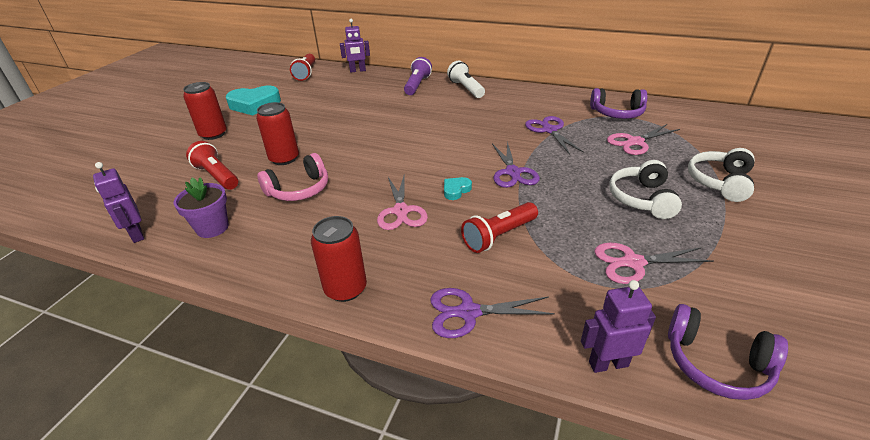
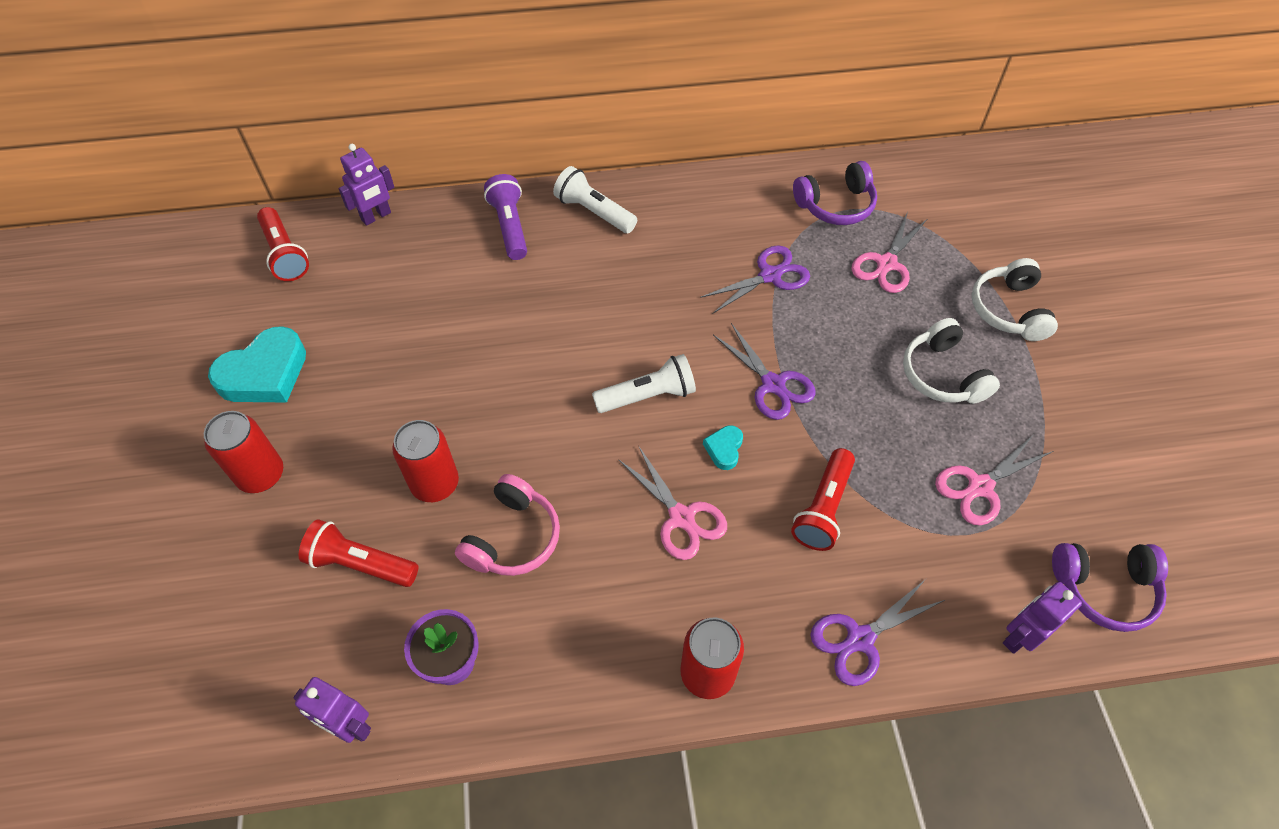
camera: 30 degrees left, 20 degrees up
purple scissors [525,116,584,155] -> purple scissors turned 105 degrees clockwise [700,245,810,313]
none -> white flashlight [592,354,696,413]

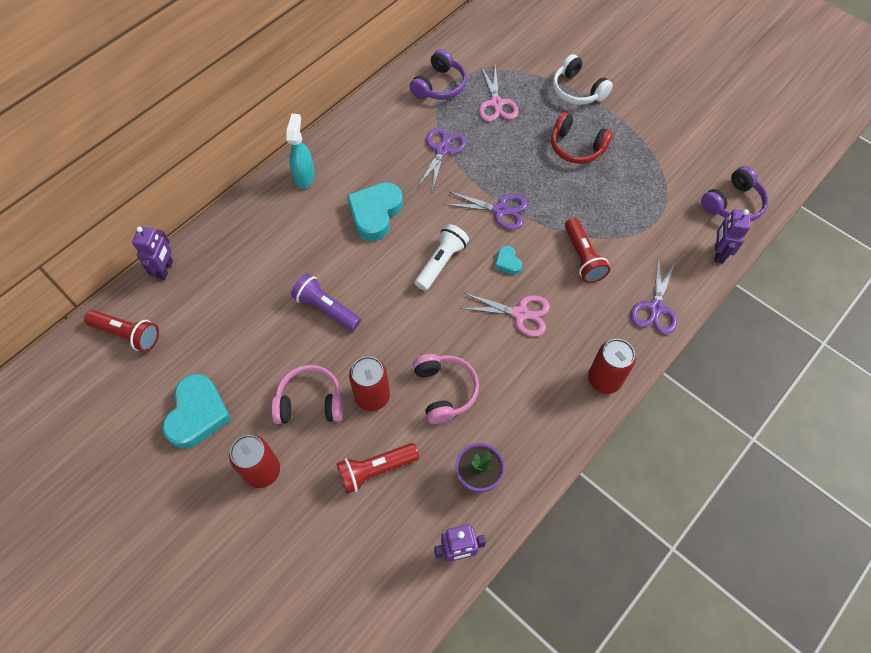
camera: 40 degrees left, 5 degrees up
purple flashlight [484,174,527,260] -> purple flashlight moved to [291,273,361,331]
white flashlight [553,166,637,233] -> turquoise spray bottle [287,114,315,189]
white headphones [903,318,1000,404] -> red headphones [551,112,613,164]
pink scissors [935,435,1053,525] -> none
none -> pink headphones [271,365,343,424]
none -> turquoise heart [347,182,403,241]

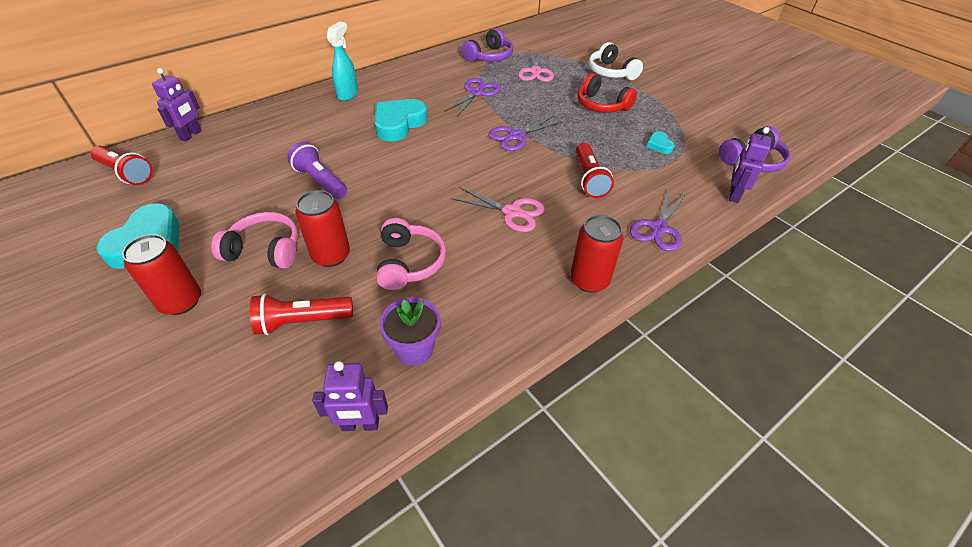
camera: 10 degrees right, 15 degrees down
white flashlight [415,224,469,291] -> none
purple scissors [444,191,528,230] -> purple scissors turned 120 degrees clockwise [489,115,563,151]
turquoise heart [495,246,522,275] -> turquoise heart moved to [647,131,674,154]

